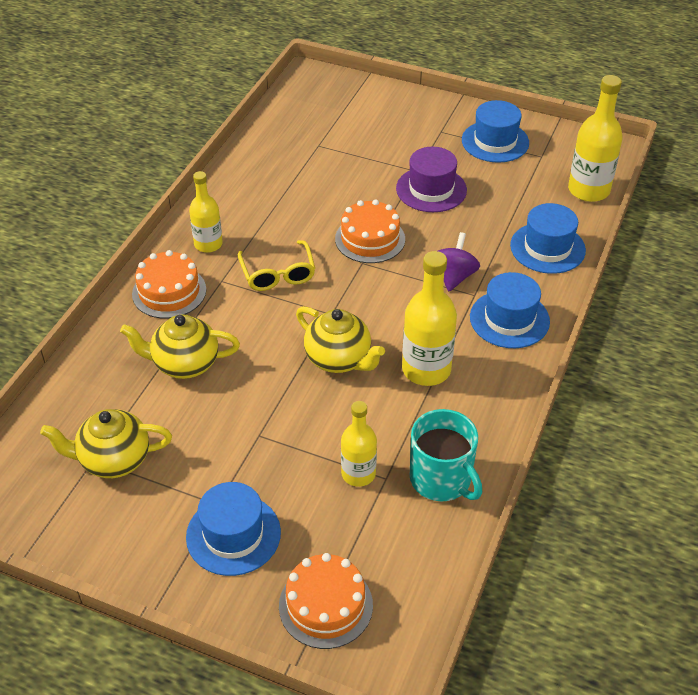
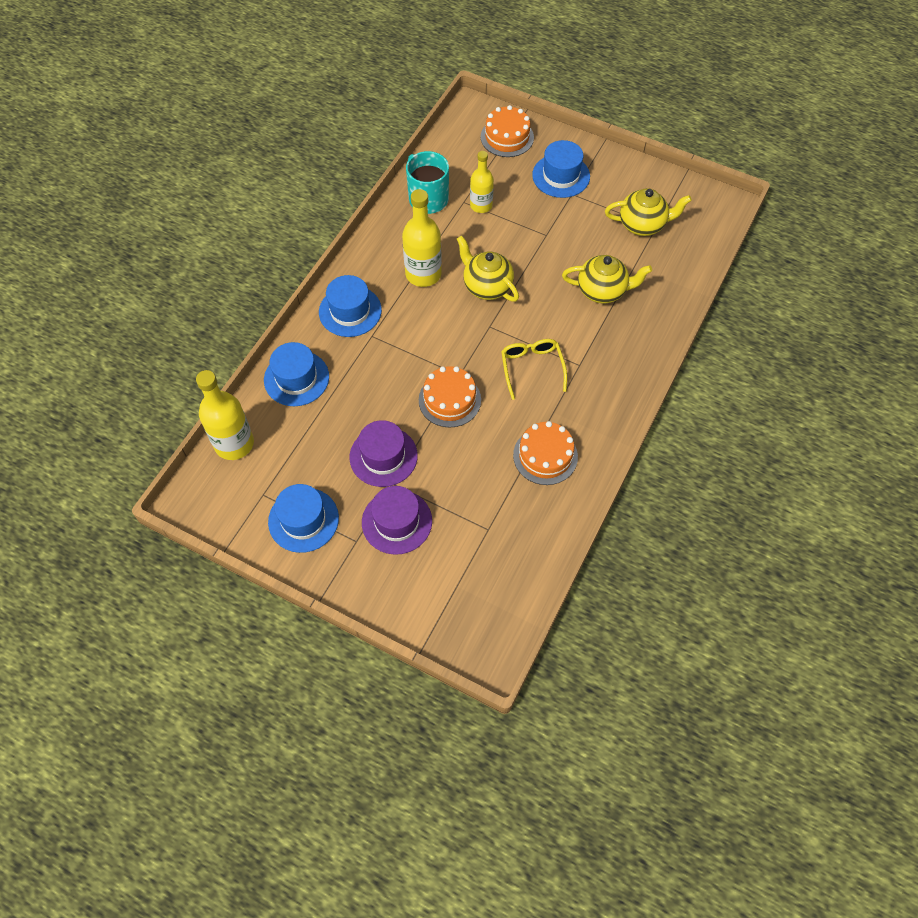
camera: 175 degrees left, 15 degrees up
orange cake [132,250,206,318] -> orange cake moved to [513,421,578,485]
yellow bottle [189,171,223,253] -> none
purple spinning top [438,232,480,291] -> none
none -> purple hat [362,486,432,555]

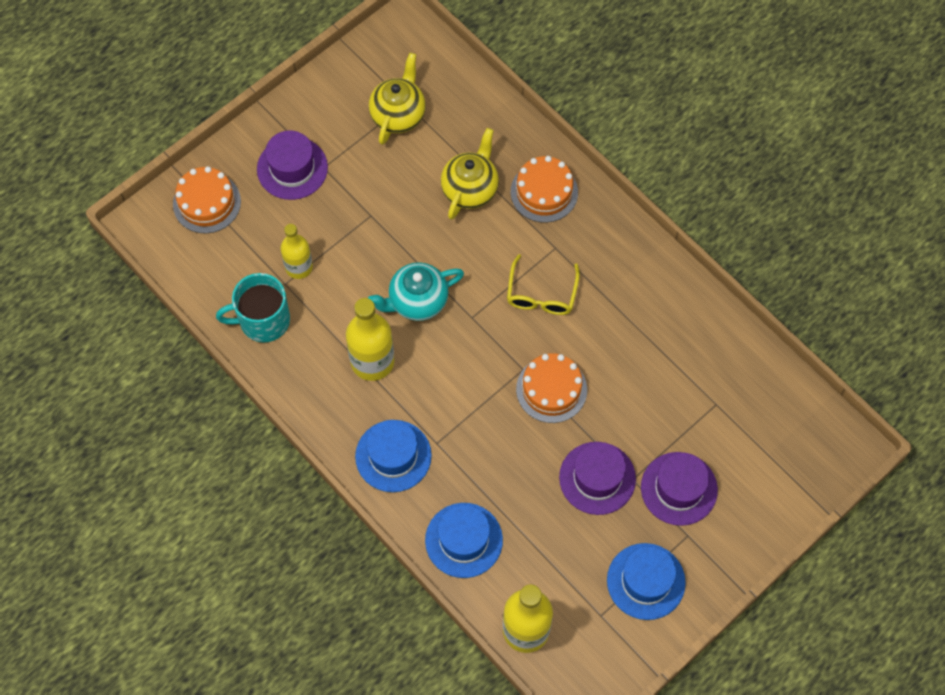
camera: 70 degrees left, 5 degrees up
yellow teapot [457,236,519,302] -> turquoise teapot [368,262,464,321]
yellow glasses [501,339,567,400] -> yellow glasses turned 90 degrees counterclockwise [507,254,580,315]
orange cake [513,421,578,485] -> orange cake moved to [511,156,578,223]
blue hat [532,140,590,198] -> purple hat [257,130,328,200]

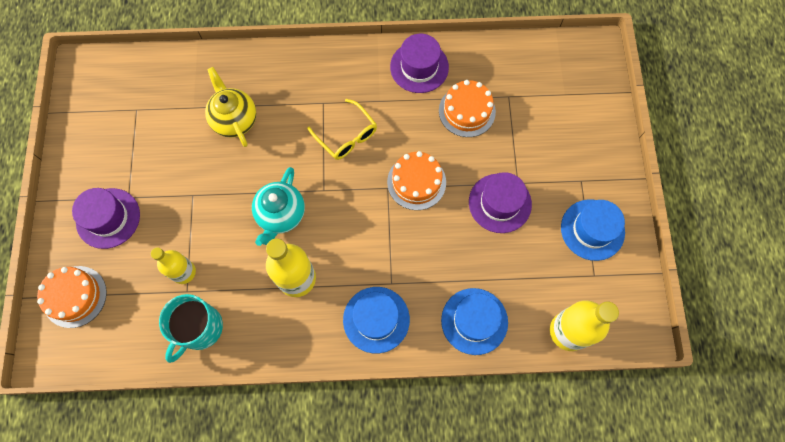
camera: 50 degrees left, 5 degrees up
yellow teapot [369,53,426,145] -> none
orange cake [511,156,578,223] -> orange cake moved to [439,80,496,137]
purple hat [641,452,718,526] -> purple hat moved to [390,34,449,93]

